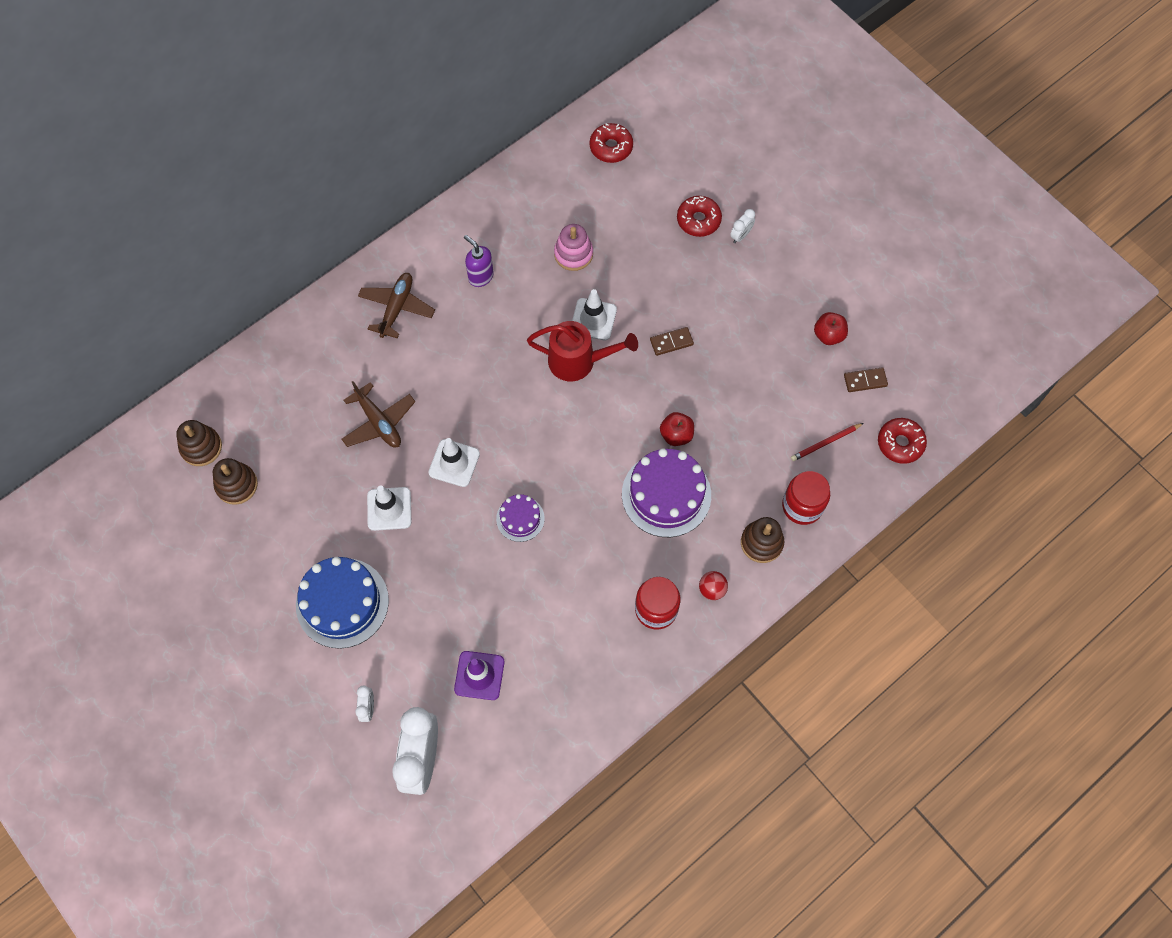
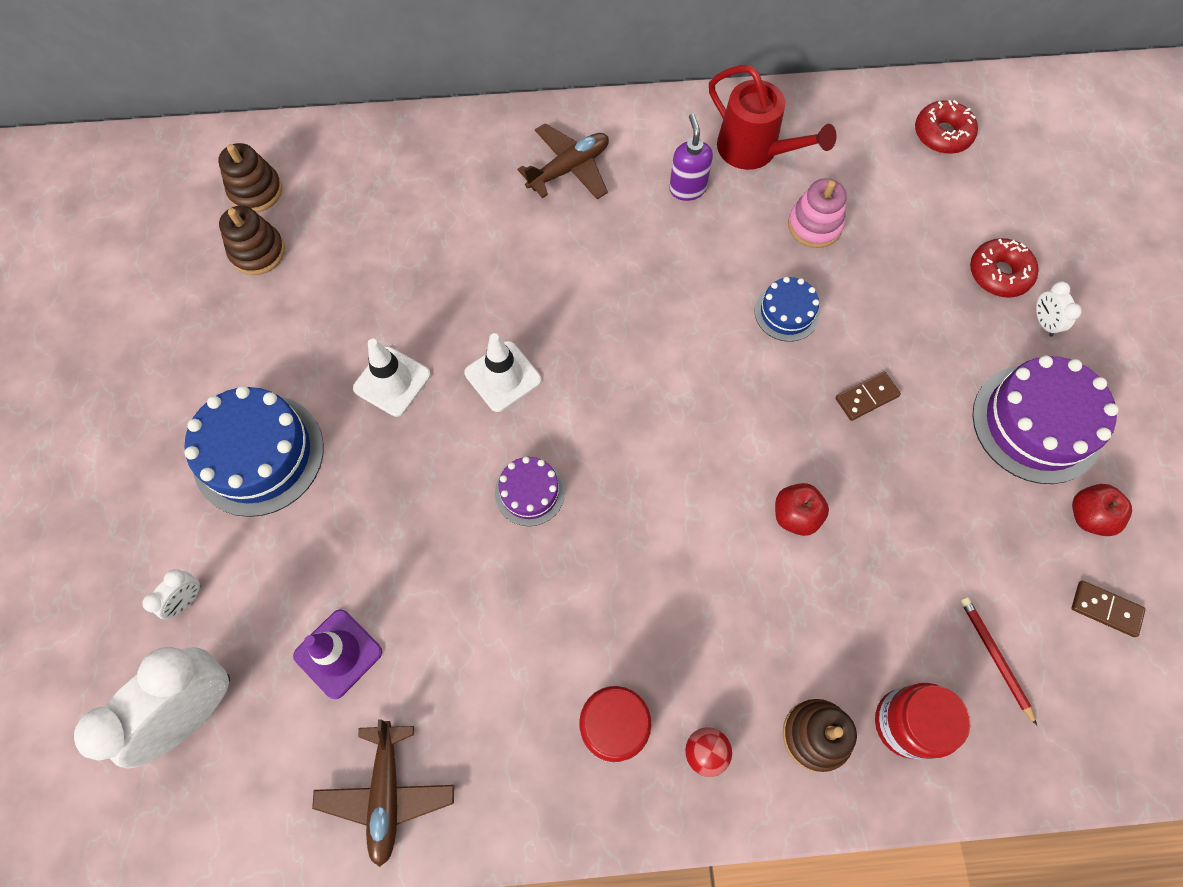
camera: 35 degrees right, 0 degrees up
brown plane [342,381,415,448] -> brown plane moved to [312,719,454,867]
red watering can [527,321,638,381] -> red watering can moved to [709,65,837,170]
white traffic cone [572,289,617,340] -> blue cake [754,277,820,342]
purple cake [622,448,711,537] -> purple cake moved to [972,356,1119,484]
brown domino [650,327,694,356] -> brown domino turned 45 degrees counterclockwise [835,372,901,421]
white clock [730,209,755,243] -> white clock turned 90 degrees clockwise [1036,281,1082,337]
red pencil [791,423,864,461] -> red pencil turned 60 degrees clockwise [960,597,1037,726]
red donut [878,418,927,464] -> none

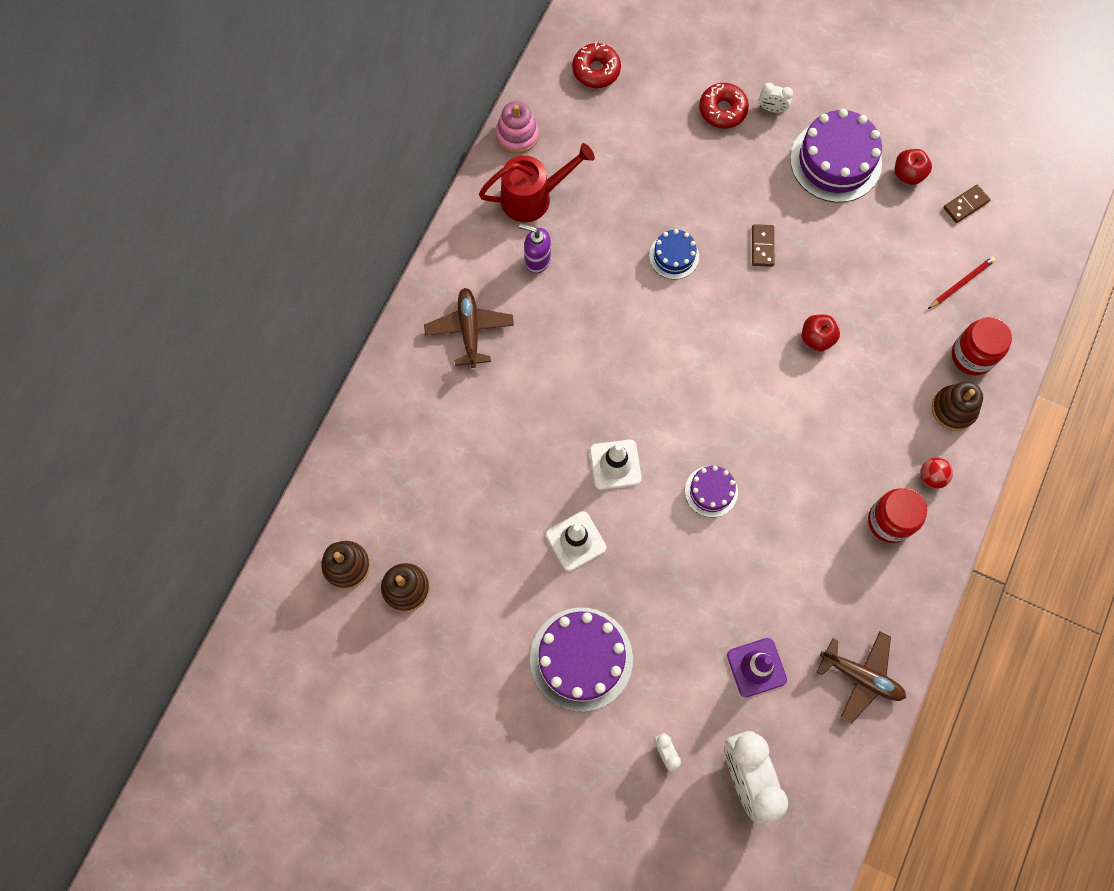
camera: 60 degrees left, 5 degrees up
blue cake [185,386,324,517] -> purple cake [530,607,633,712]
pink stacking toy [788,178,846,248] -> pink stacking toy moved to [496,101,539,154]
red pencil [960,597,1037,726] -> red pencil turned 135 degrees clockwise [928,256,996,309]

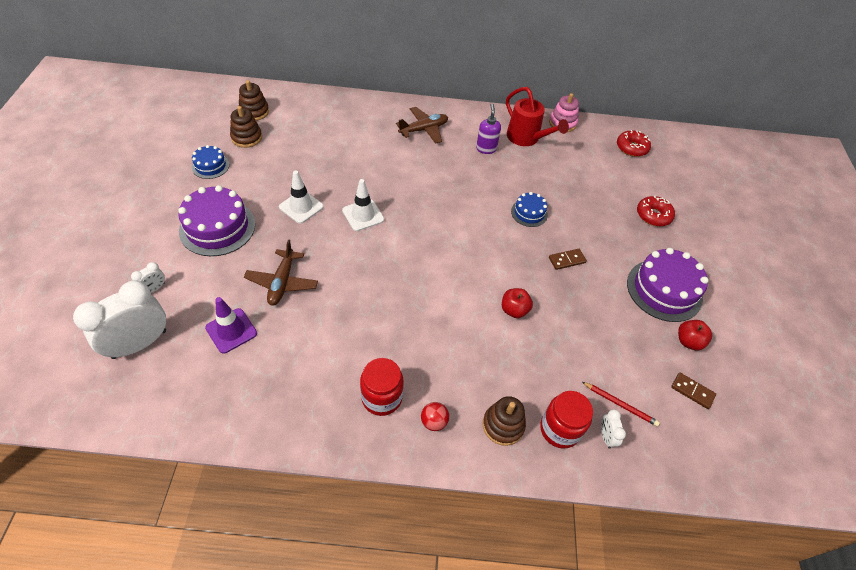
camera: 65 degrees right, 20 degrees down
purple cake [685,466,738,517] -> none
white clock [759,83,793,113] -> white clock moved to [601,409,626,449]
brown plane [817,632,906,724] -> brown plane moved to [244,239,318,306]
none -> blue cake [192,145,229,179]

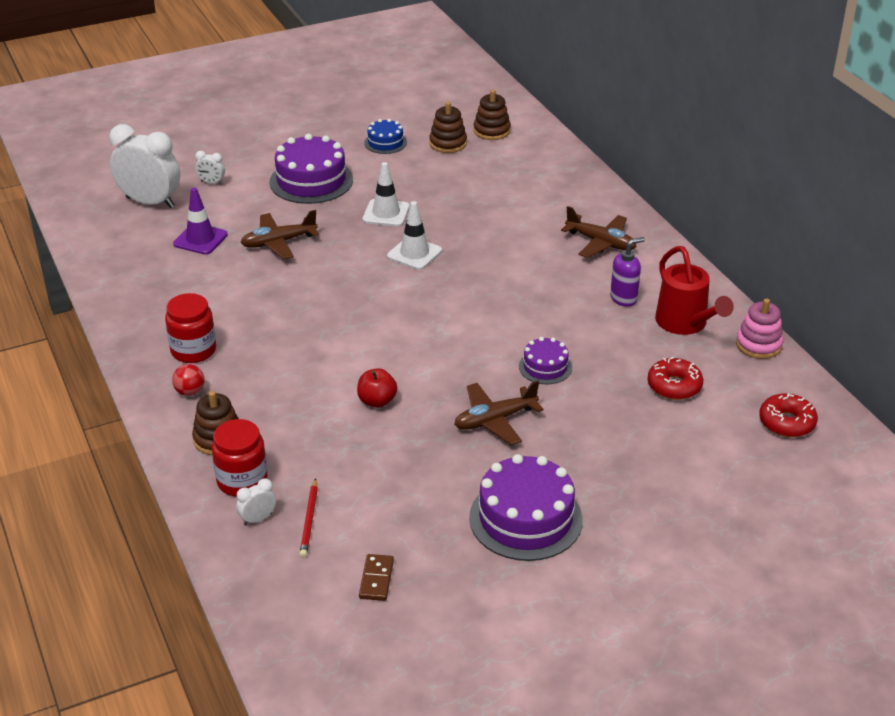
camera: 65 degrees right, 15 degrees down
red watering can [506,87,569,146] -> red watering can turned 45 degrees counterclockwise [655,246,734,335]
blue cake [511,192,548,227] -> purple cake [519,337,572,384]
brown domino [549,249,587,270] -> brown plane [454,381,544,445]
red donut [637,196,675,226] -> red donut moved to [647,357,703,400]
red apple [678,320,712,351] -> none

